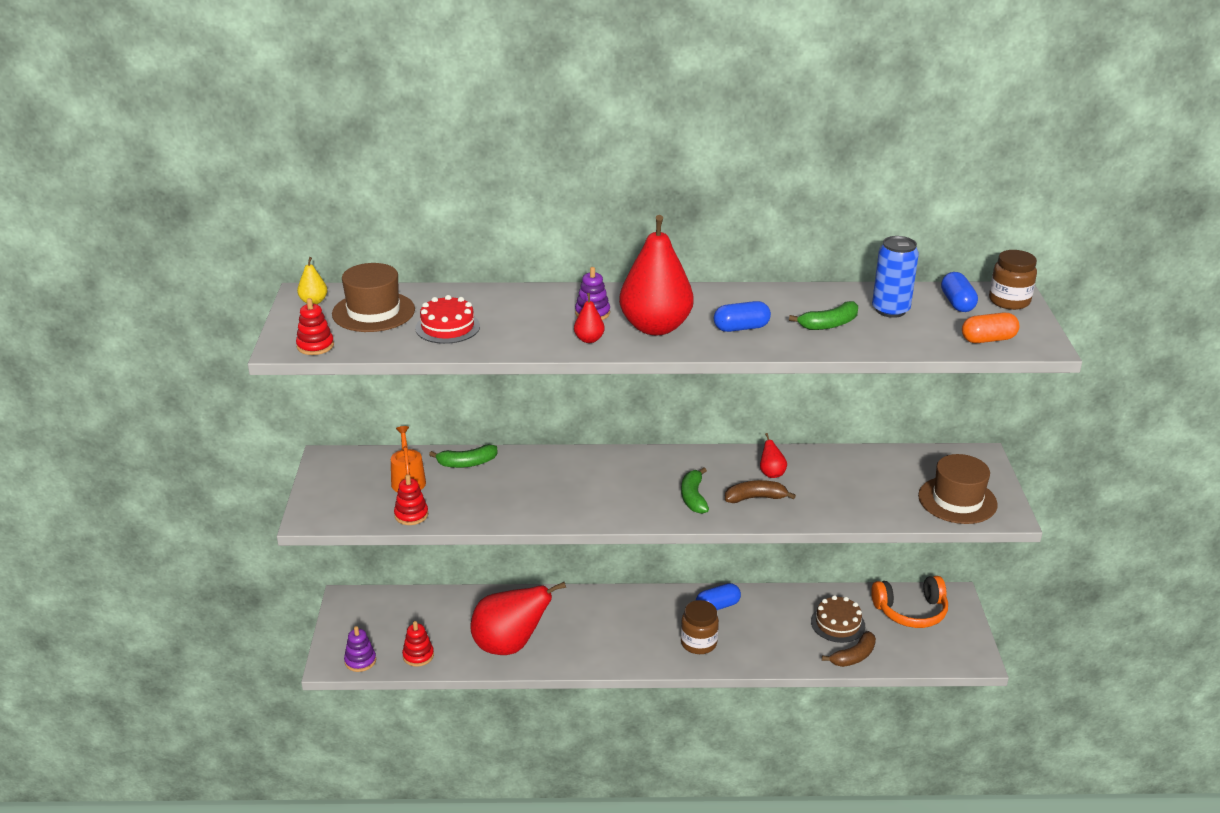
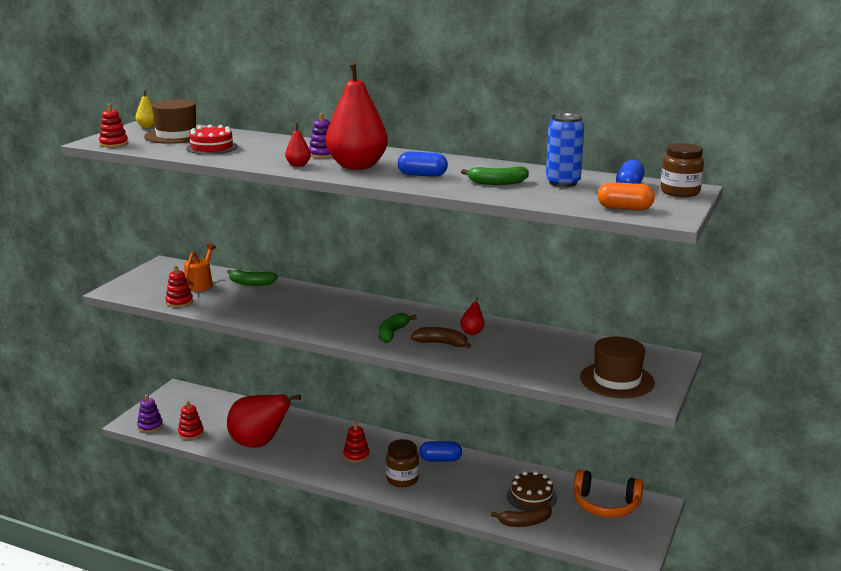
camera: 25 degrees right, 10 degrees down
none -> red stacking toy [343,422,370,463]

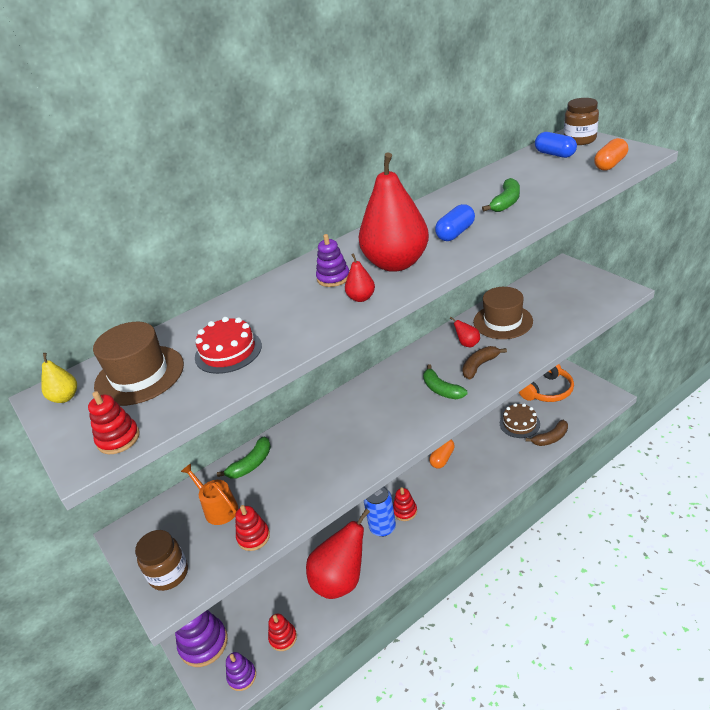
camera: 55 degrees left, 15 degrees up
brown jar [386,439,419,487] -> brown jar moved to [135,530,188,591]
blue capsule [419,441,462,462] -> orange capsule [429,439,455,468]
brown banana [491,505,552,527] -> brown banana turned 45 degrees clockwise [526,420,568,446]
blue can [546,113,584,187] -> blue can moved to [364,486,396,537]
brown hat [580,336,655,398] -> brown hat moved to [473,287,533,339]
none -> purple stacking toy [175,610,228,667]

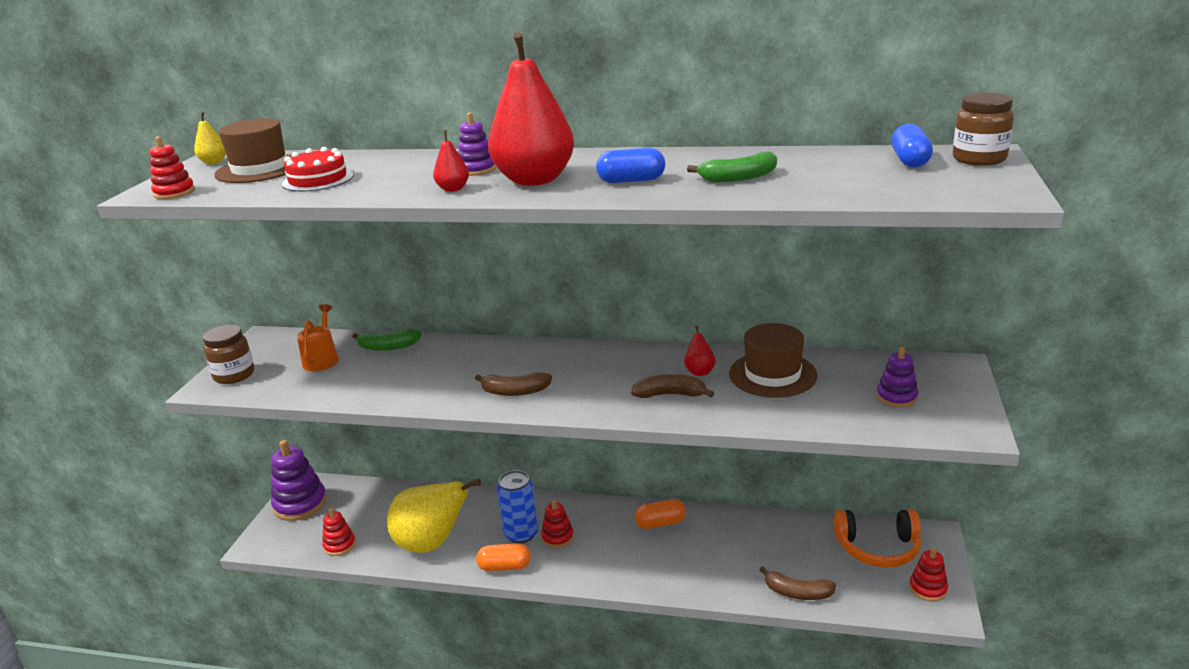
camera: 45 degrees right, 10 degrees down
purple stacking toy [226,652,256,691] -> purple stacking toy moved to [877,346,919,408]
red stacking toy [235,505,270,551] -> red stacking toy moved to [909,547,948,602]
red pear [306,509,370,599] -> yellow pear [387,479,481,553]
green banana [423,364,467,399] -> none
brown cake [500,403,540,438] -> none
orange capsule [594,138,628,170] -> orange capsule moved to [476,543,531,571]
none -> brown banana [475,372,552,396]

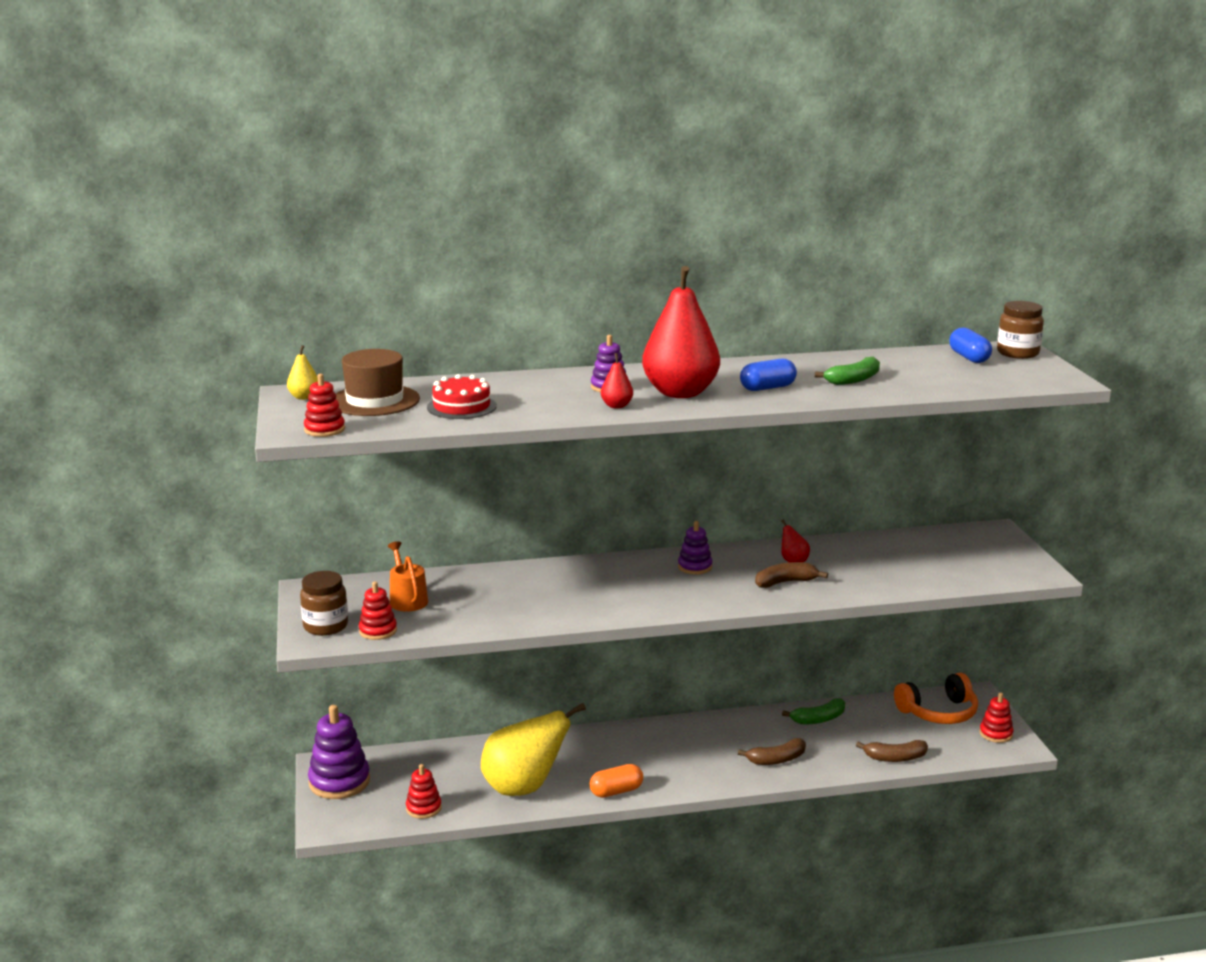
camera: 25 degrees left, 5 degrees down
green banana [352,329,422,351] -> green banana moved to [782,698,845,724]
brown banana [475,372,552,396] -> brown banana moved to [738,738,806,765]
blue can [497,470,538,543] -> none
red stacking toy [541,499,574,548] -> red stacking toy moved to [359,581,397,640]
orange capsule [635,499,686,529] -> none
brown hat [729,323,818,398] -> none
purple stacking toy [877,346,919,408] -> purple stacking toy moved to [678,521,713,574]

